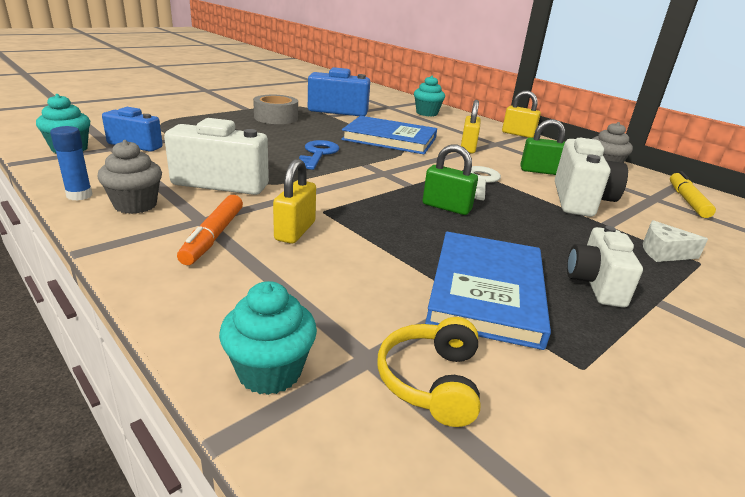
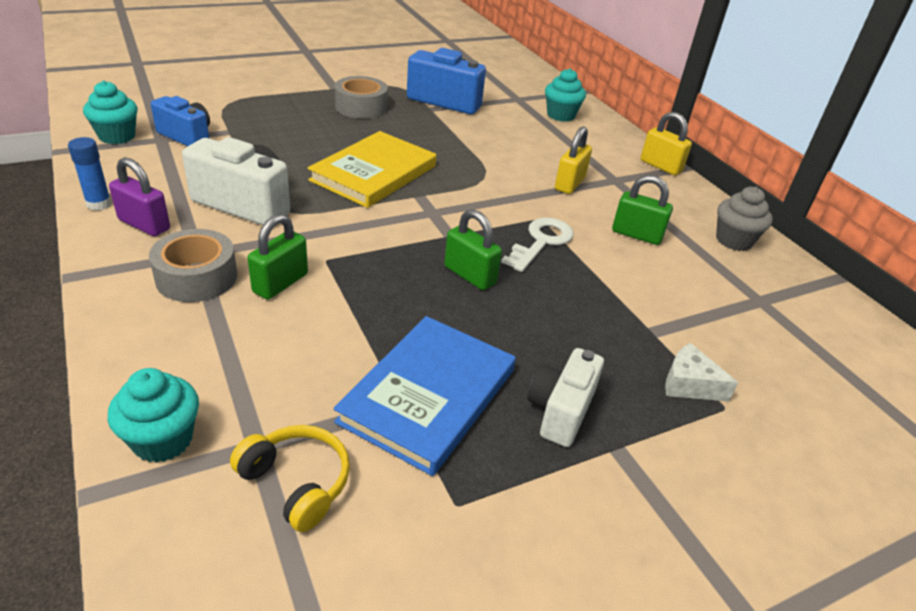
camera: 15 degrees right, 10 degrees up
grey cupcake [98,140,162,214] -> purple padlock [109,157,170,236]
orange marker [177,195,243,265] -> grey tape [149,229,237,302]
yellow padlock [273,159,316,244] -> green padlock [247,214,308,299]
blue key [299,140,340,170] -> yellow book [308,131,436,208]
blue book [341,116,437,154] -> none
yellow headphones [377,317,480,427] -> yellow headphones turned 105 degrees clockwise [230,425,350,532]
white camera [555,138,628,217] -> none
yellow marker [670,171,716,218] -> none

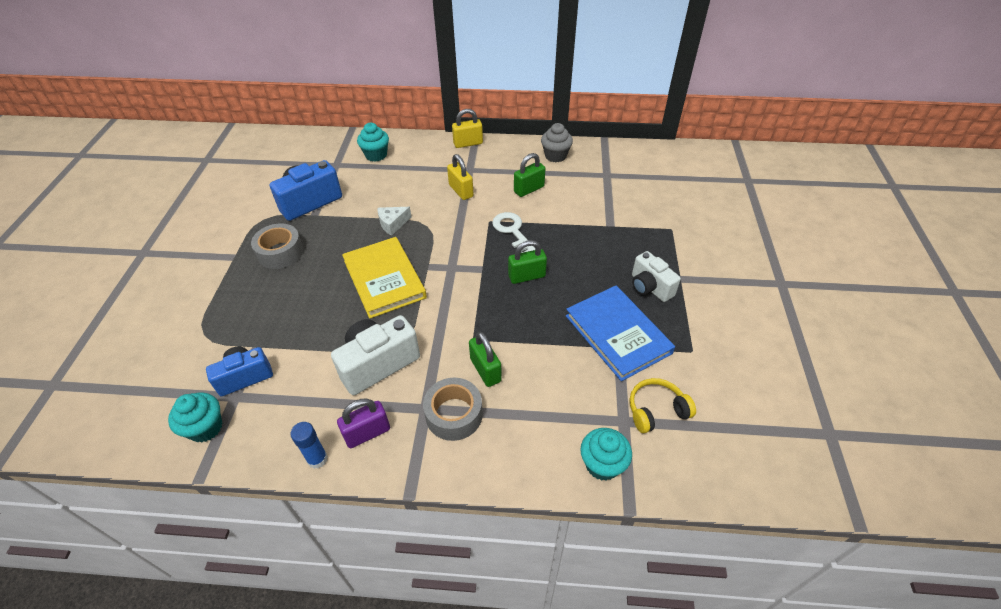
camera: 55 degrees left, 10 degrees up
white cheese [665,343,738,402] -> white cheese moved to [378,207,411,236]

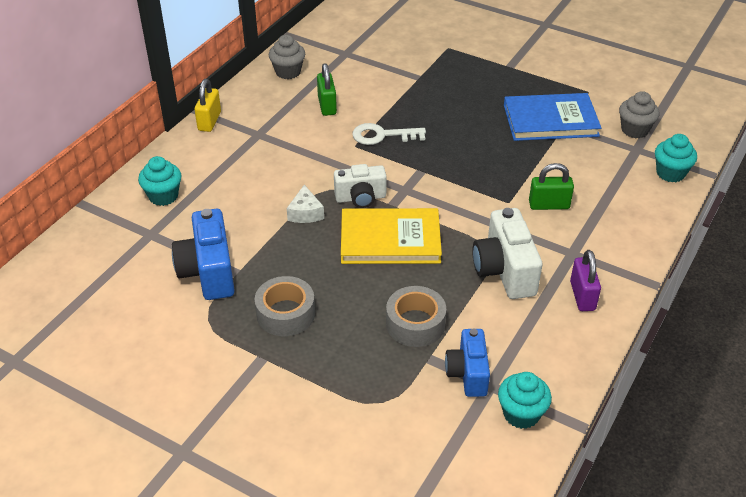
camera: 65 degrees left, 5 degrees down
blue glue stick [291,422,328,469] -> none
grey tape [423,378,483,441] -> grey tape moved to [386,286,446,347]
yellow padlock [447,154,474,200] -> none
green padlock [508,240,547,284] -> none
yellow headphones [630,378,696,433] -> grey cupcake [619,91,659,138]
white camera [632,251,681,302] -> white camera moved to [334,164,387,208]

